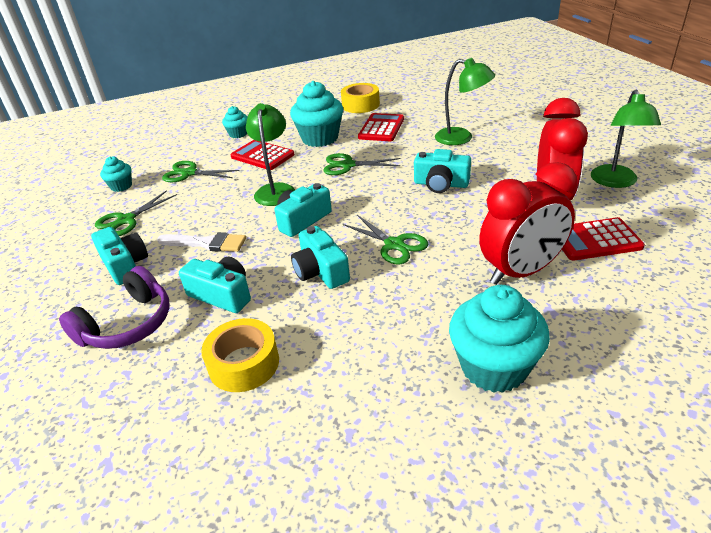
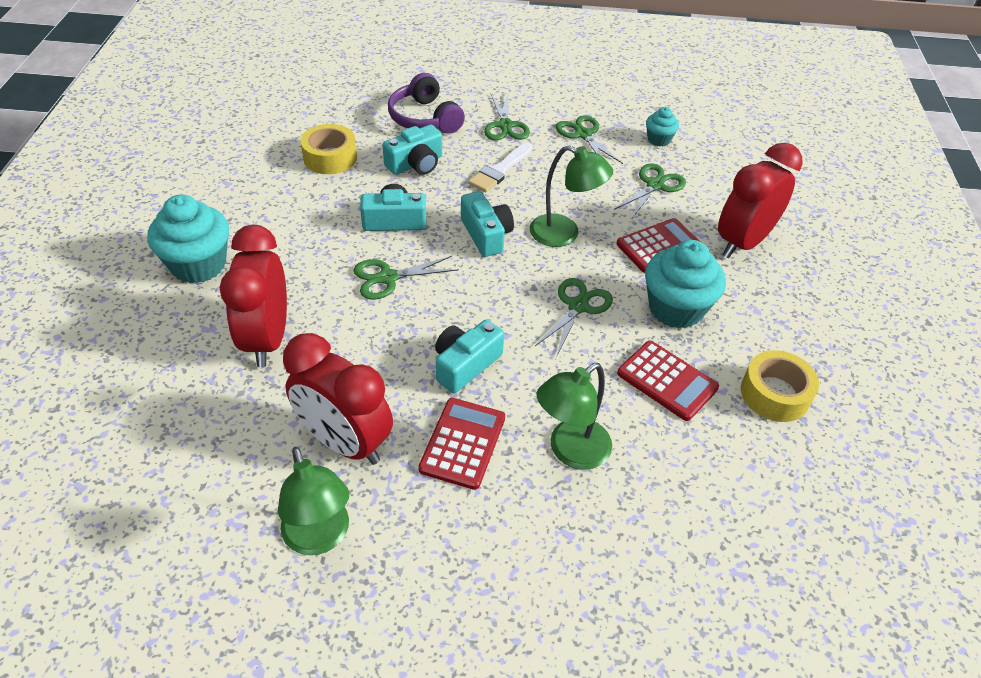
camera: 110 degrees right, 10 degrees up
turquoise camera [91,227,148,285] -> green scissors [484,93,530,140]
turquoise cupcake [222,106,248,138] -> red clock [718,143,803,258]
red calculator [562,217,645,260] -> red calculator moved to [418,398,505,490]
green lamp [591,90,661,188] -> green lamp turned 150 degrees counterclockwise [278,447,349,555]

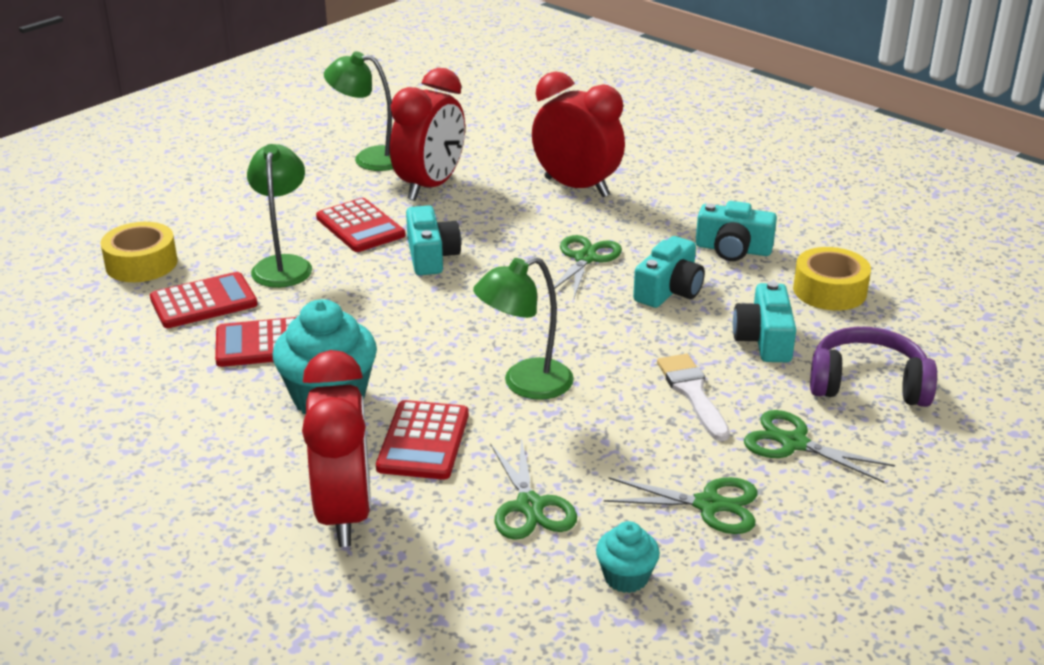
camera: 130 degrees right, 15 degrees down
turquoise cupcake [148,195,229,284] -> none
red clock [283,333,393,465] -> red clock turned 135 degrees clockwise [390,68,465,200]
turquoise camera [461,191,514,257] -> turquoise camera moved to [696,201,777,261]
green scissors [535,278,613,356] -> none
yellow tape [741,350,819,422] -> yellow tape moved to [100,222,178,282]
none -> red calculator [150,272,258,328]

